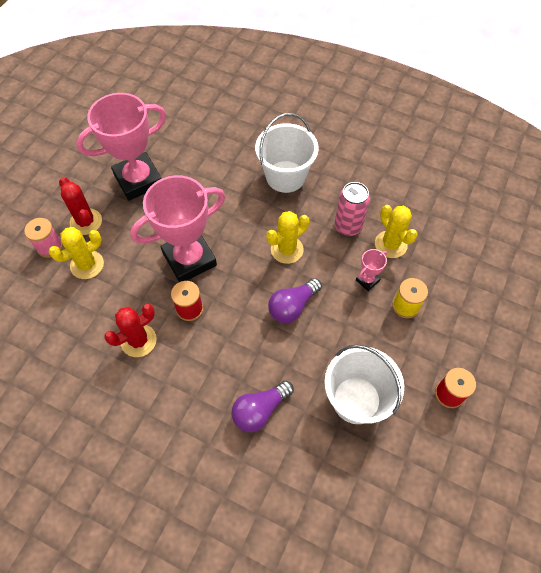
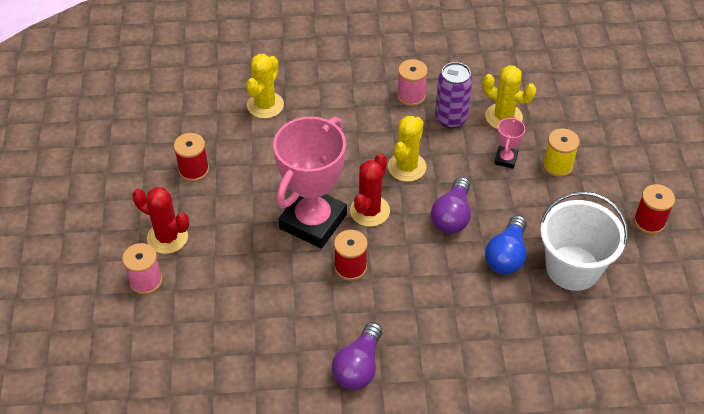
camera: 30 degrees left, 10 degrees down
yellow cactus [48,227,104,279] -> yellow cactus moved to [246,54,284,118]
pink trophy [76,93,166,201] -> red spool [174,133,209,182]
red cactus [104,304,157,357] -> red cactus moved to [350,153,390,227]
purple light bulb [231,380,294,432] -> purple light bulb moved to [332,322,382,390]
white bucket [255,113,319,193] -> none
pink can [335,182,370,236] -> purple can [435,62,473,129]
none -> pink spool [397,59,428,106]
none -> blue light bulb [485,215,527,274]

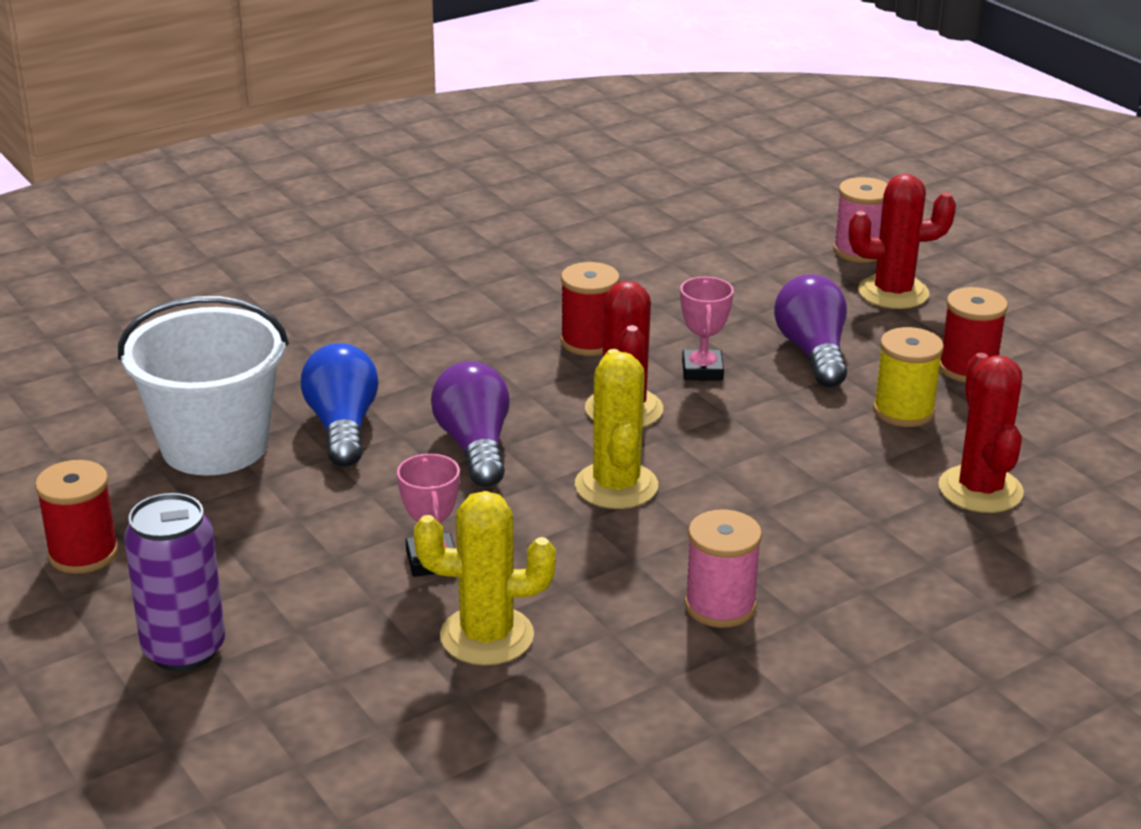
camera: 150 degrees right, 20 degrees down
yellow cactus [246,54,284,118] -> red cactus [938,353,1024,513]
pink trophy [273,117,347,248] -> pink trophy [680,277,734,381], size x0.42
purple light bulb [332,322,382,390] -> purple light bulb moved to [774,274,847,387]
purple can [435,62,473,129] -> purple can moved to [124,493,225,672]
yellow spool [543,128,580,177] -> yellow spool moved to [873,327,944,427]

